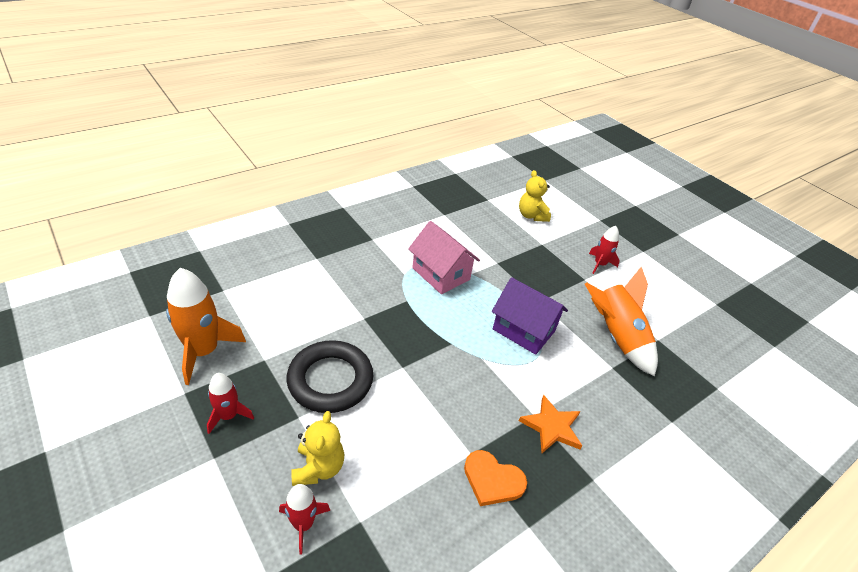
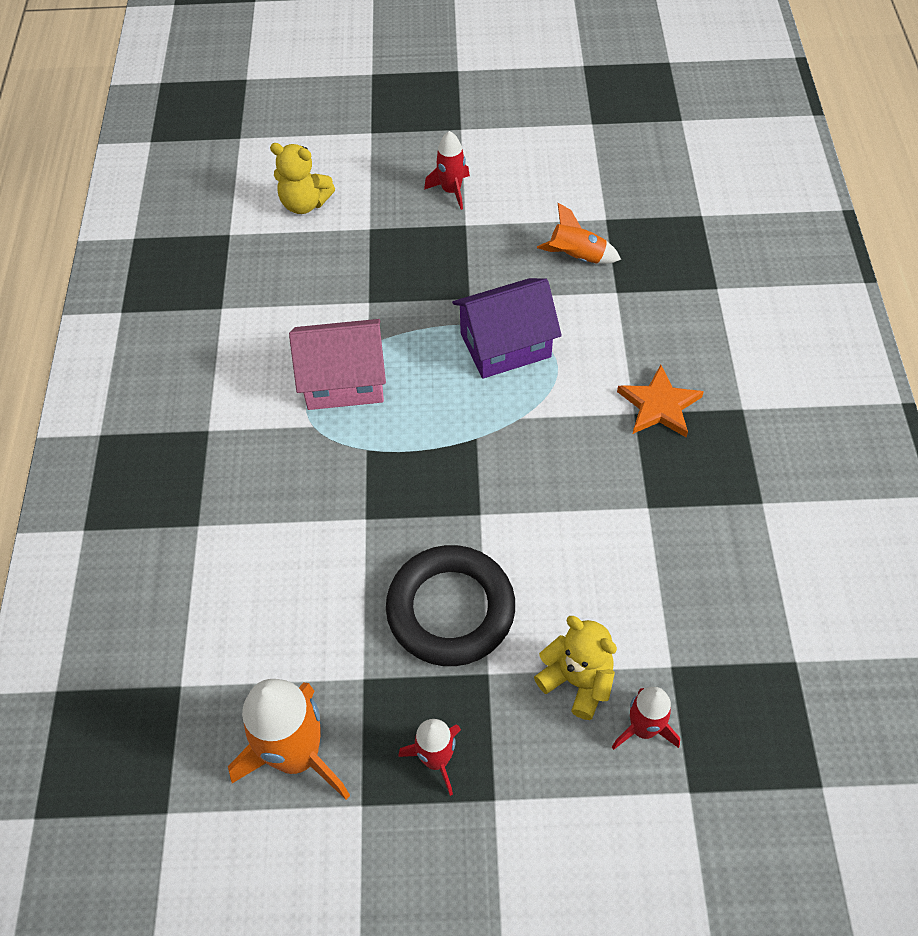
camera: 50 degrees left, 15 degrees up
orange heart [464,450,527,506] -> none
orange rocket [585,267,658,376] -> orange rocket [537,203,621,264], size x0.56

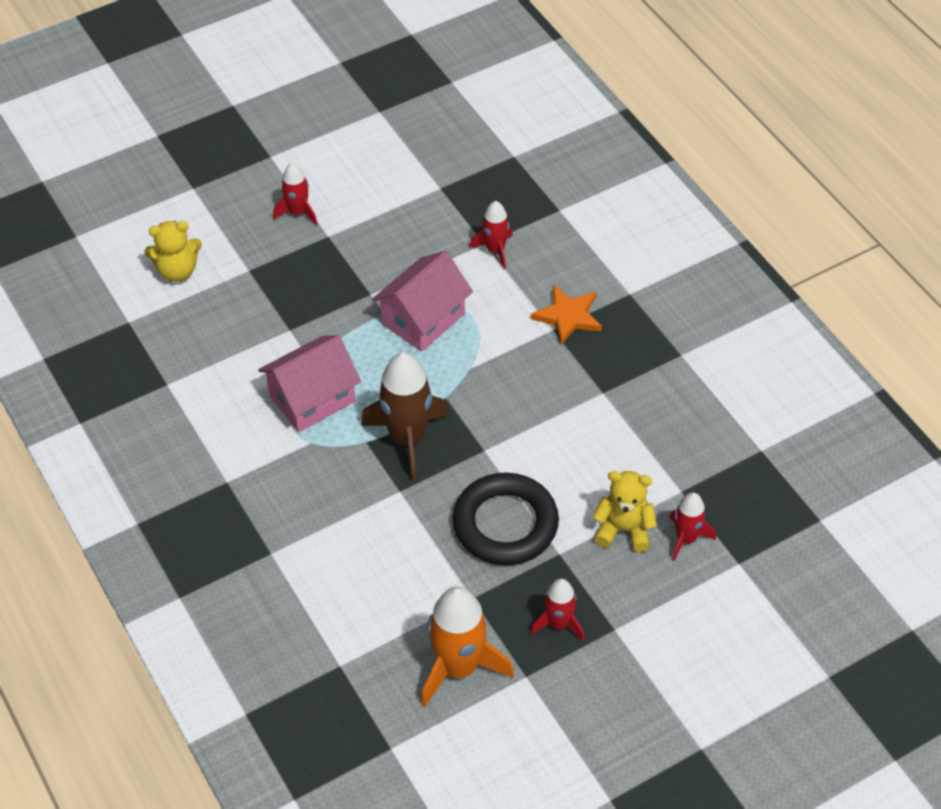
camera: 30 degrees left, 5 degrees down
purple house [452,278,562,378] -> pink house [372,251,473,351]
orange rocket [537,203,621,264] -> none
none -> brown rocket [361,352,449,481]
none -> red rocket [470,201,513,269]

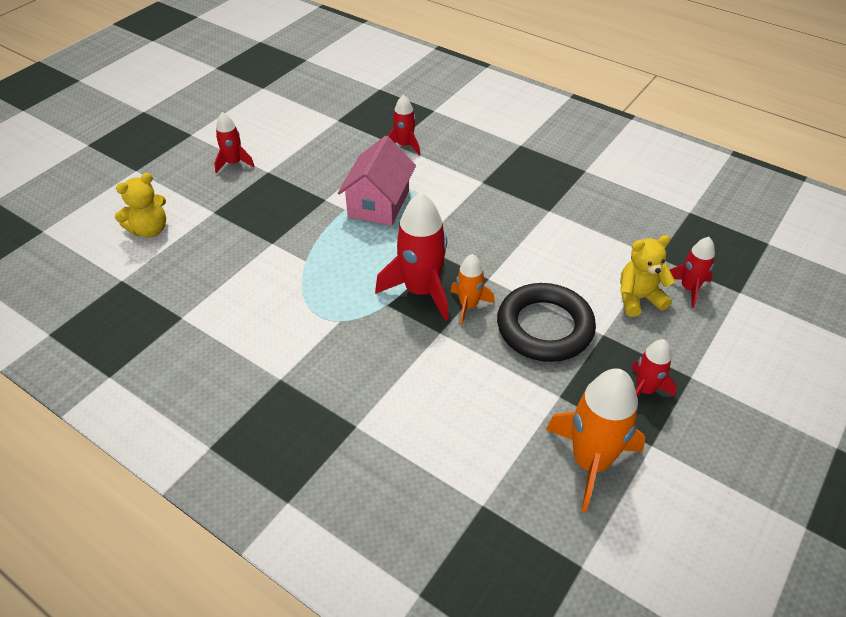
camera: 25 degrees left, 5 degrees down
pink house [258,335,361,432] -> none
brown rocket [361,352,449,481] -> red rocket [375,192,449,321]
orange star [531,285,602,345] -> none
none -> orange rocket [451,254,495,325]

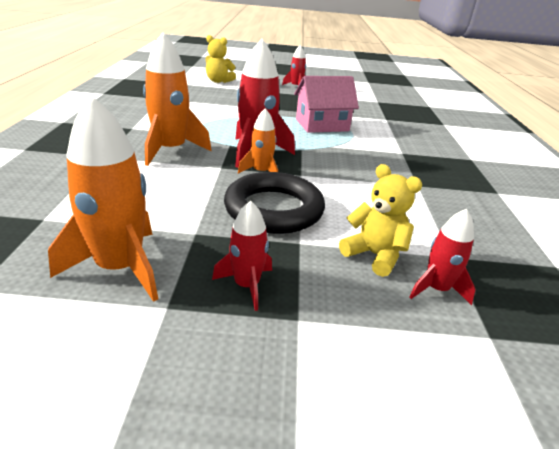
camera: 55 degrees right, 15 degrees down
red rocket [388,95,420,155] -> none
none -> orange rocket [143,32,212,166]

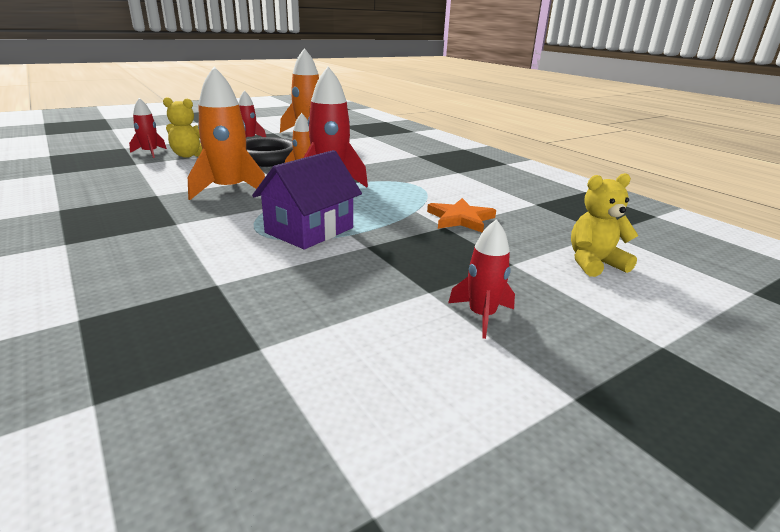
camera: 145 degrees right, 5 degrees down
orange rocket [143,32,212,166] -> orange rocket moved to [188,67,265,200]
pink house [294,76,359,133] -> purple house [252,150,362,249]
none -> orange star [427,198,496,232]

